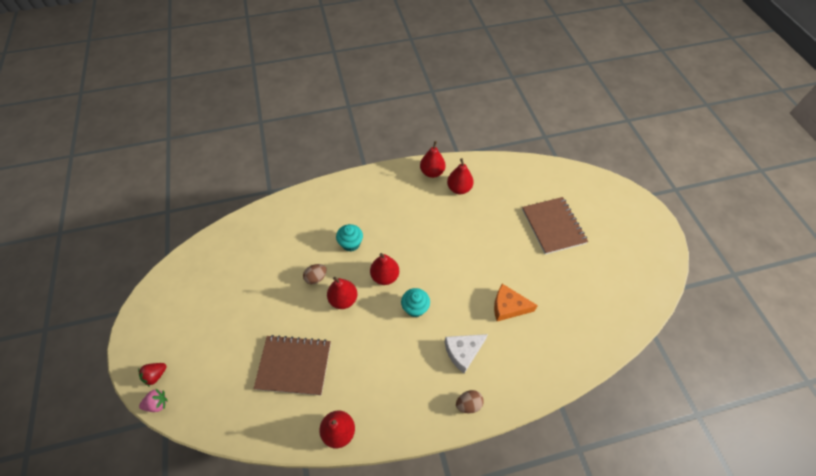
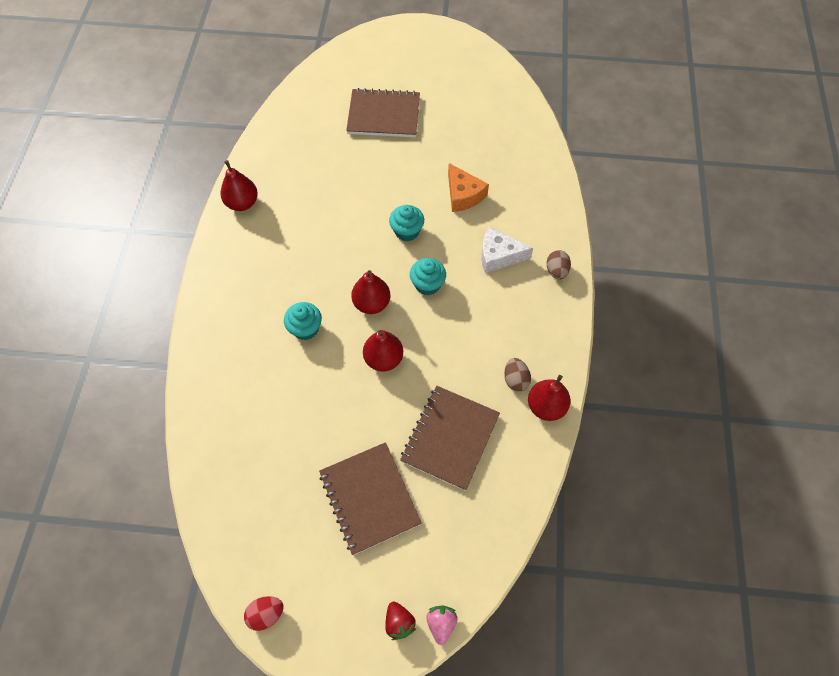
camera: 70 degrees left, 5 degrees up
brown egg [303,264,327,284] -> brown egg moved to [504,358,531,392]
white cheese [445,334,488,373] -> white cheese turned 105 degrees clockwise [481,227,533,273]
red pear [447,158,474,194] -> none
orange cheese [494,284,538,321] -> orange cheese turned 60 degrees counterclockwise [448,163,489,212]
none -> red egg [244,596,284,631]
none -> brown notebook [319,442,422,555]
none -> turquoise cupcake [389,205,424,241]

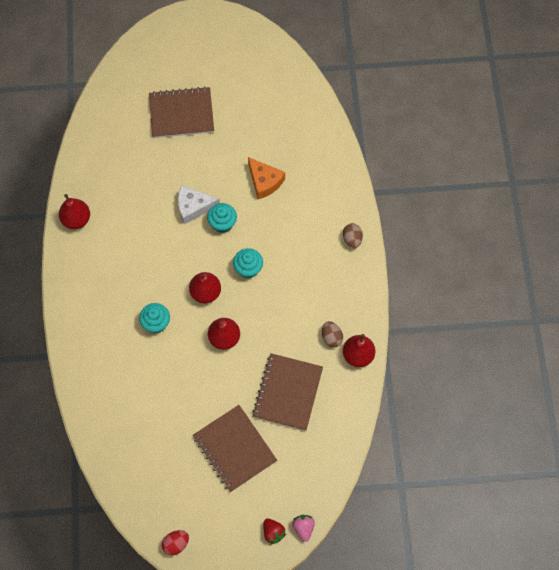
camera: 10 degrees left, 5 degrees up
white cheese [481,227,533,273] -> white cheese moved to [178,185,220,224]

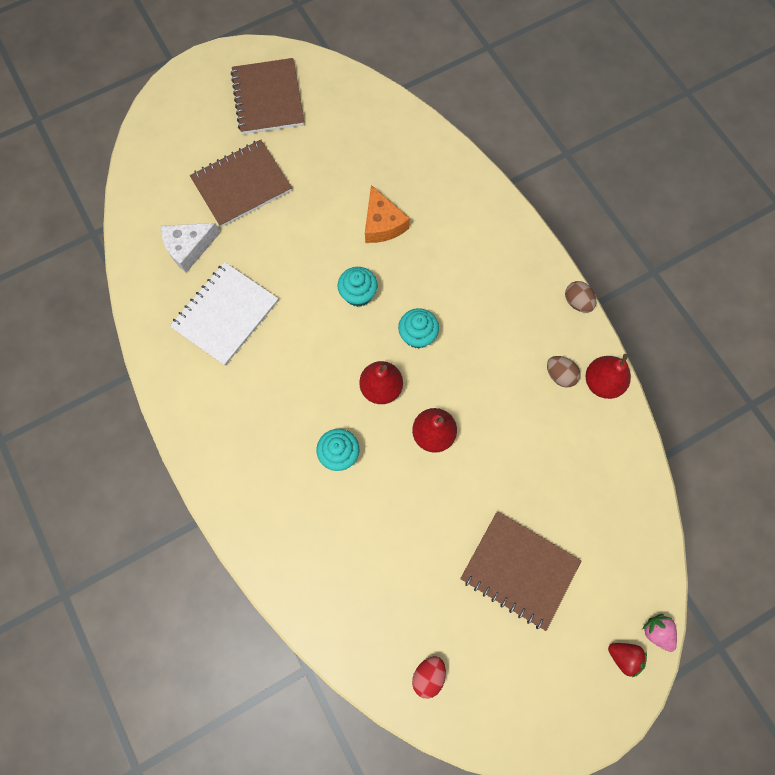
camera: 25 degrees left, 5 degrees up
red pear [59,194,90,229] -> none
red egg [162,530,189,556] -> red egg moved to [412,657,446,699]
white cheese [178,185,220,224] -> white cheese moved to [161,223,220,273]
orange cheese [248,157,285,199] -> orange cheese turned 45 degrees clockwise [365,185,410,243]
brown notebook [252,353,323,431] -> brown notebook moved to [231,58,304,134]
brown egg [343,223,363,248] -> brown egg moved to [565,281,596,313]
none -> white notebook [170,262,278,366]

